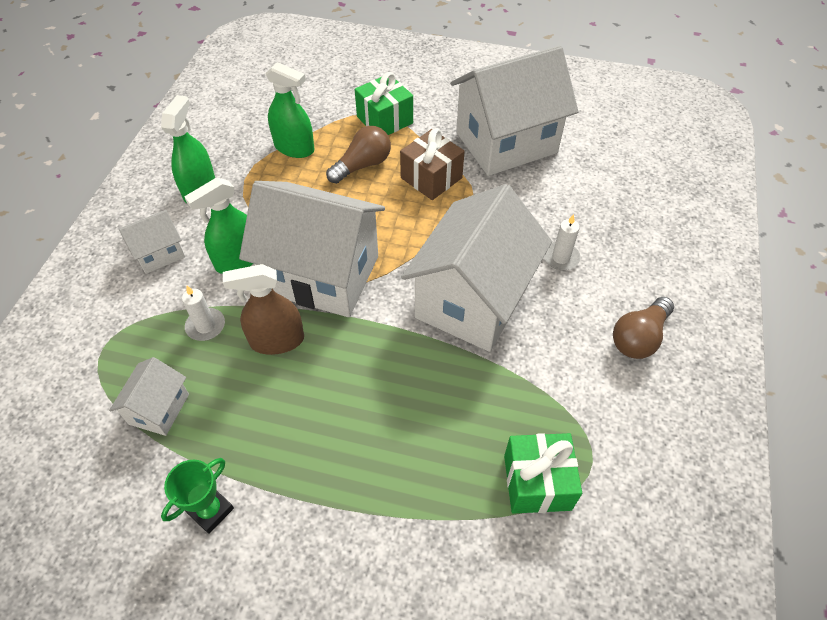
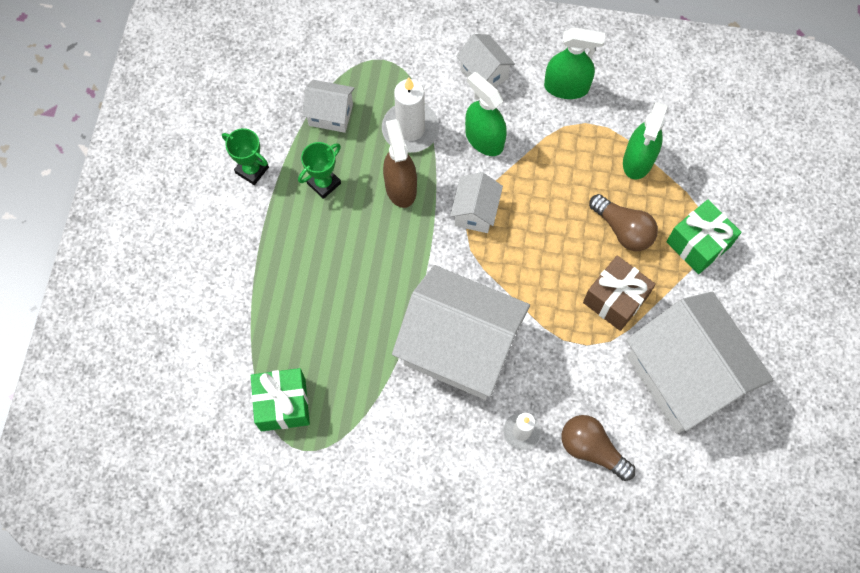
camera: 85 degrees right, 15 degrees up
white candle [182,286,225,341] -> white candle [382,77,439,153], size x1.70
white house [239,181,385,317] -> white house [450,172,503,233], size x0.46
brown light bulb [613,297,674,359] -> brown light bulb moved to [562,415,636,481]
none -> green trophy [298,142,341,199]

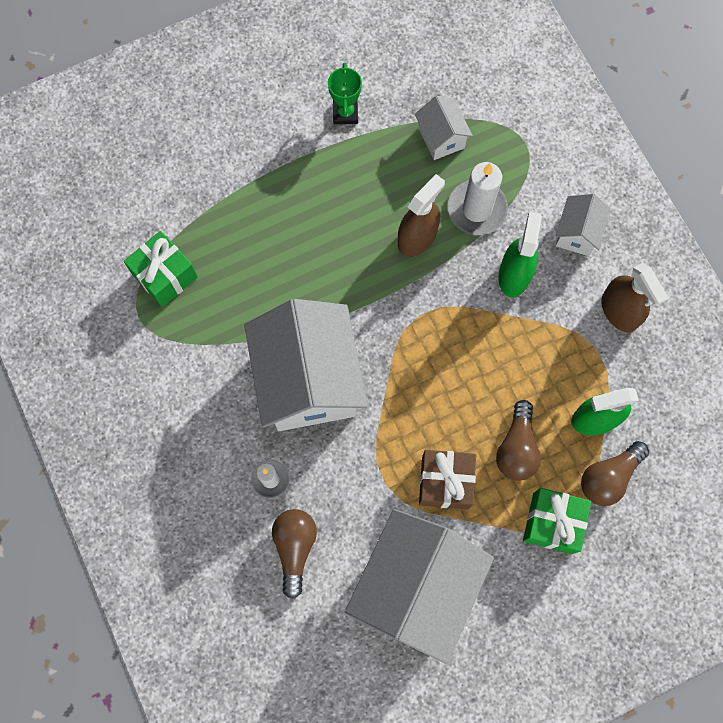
camera: 55 degrees right, 5 degrees up
green trophy [298,142,341,199] -> none
white house [450,172,503,233] -> none
green spray bottle [544,28,605,99] -> brown spray bottle [601,263,669,332]
none -> brown light bulb [581,441,649,506]

